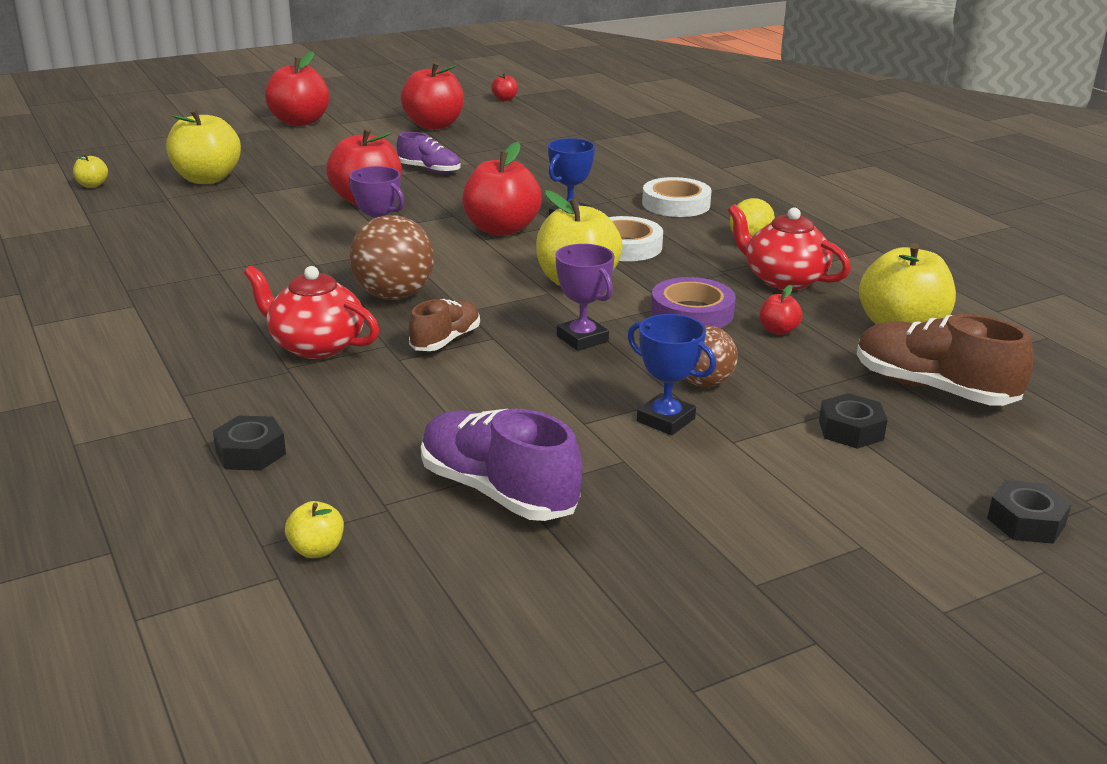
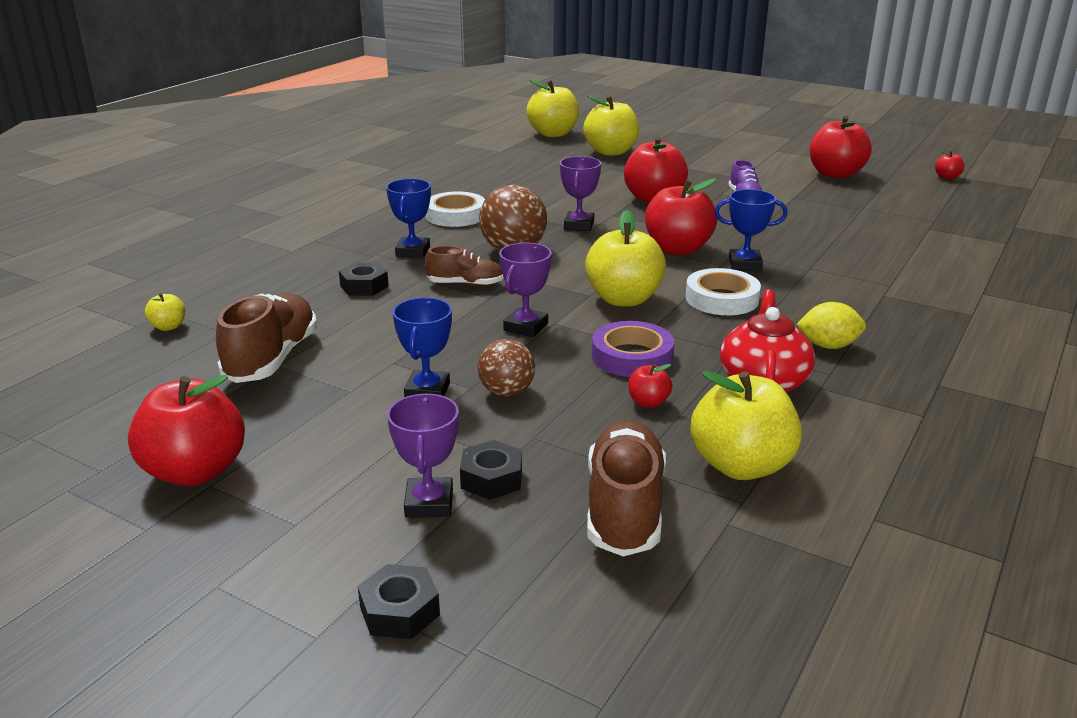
camera: 60 degrees right, 0 degrees up
yellow apple [73,153,108,188] -> yellow apple [526,79,579,137], size x2.20
black nut [213,416,286,471] -> black nut moved to [339,262,389,296]
red teapot [244,265,379,359] -> blue trophy [386,179,431,258]
red apple [265,52,330,126] -> red apple moved to [128,375,245,486]
purple shoe [421,409,582,521] -> brown shoe [216,293,317,383]
white tape [642,177,712,217] -> white tape moved to [426,191,485,227]
none -> purple trophy [387,394,459,518]

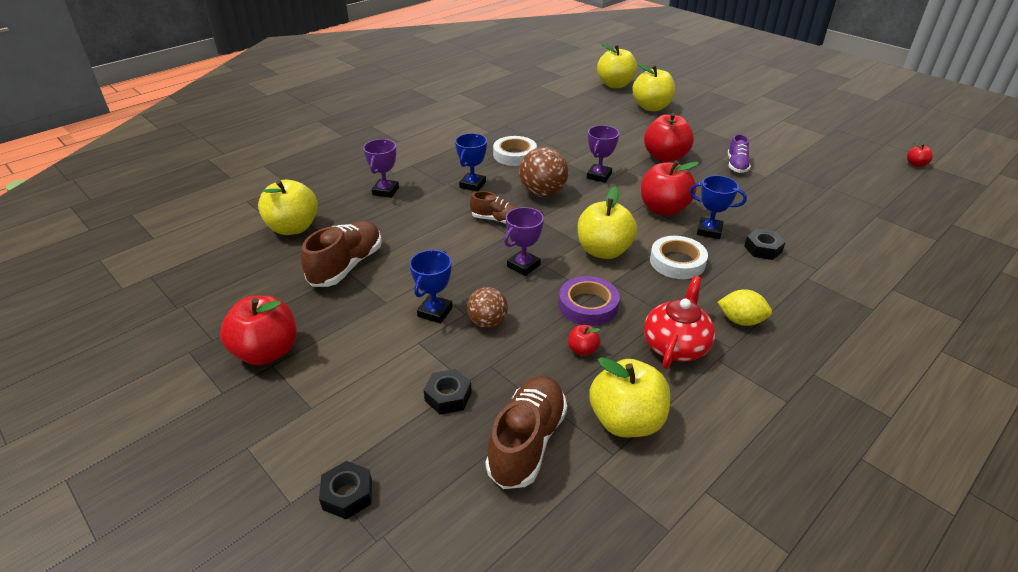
camera: 15 degrees right, 10 degrees up
yellow apple [145,293,185,331] -> yellow apple [258,180,318,235], size x2.20
black nut [339,262,389,296] -> black nut moved to [744,229,786,260]
purple trophy [387,394,459,518] -> purple trophy moved to [363,139,399,198]
red apple [810,116,872,179] -> none

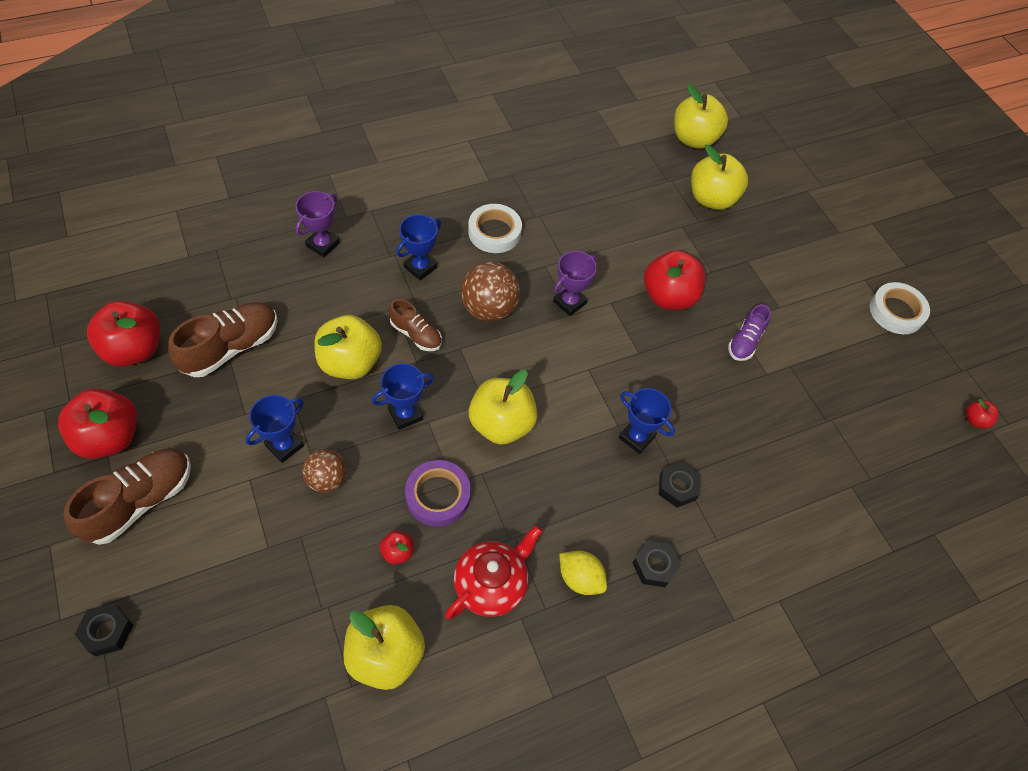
camera: 15 degrees right, 20 degrees up
yellow apple [258,180,318,235] -> yellow apple moved to [314,315,382,379]
black nut [424,369,472,415] -> black nut moved to [632,541,681,587]
brown shoe [485,376,567,489] -> brown shoe moved to [64,449,191,545]
purple trophy [504,207,544,276] -> blue trophy [372,363,434,430]
red apple [641,160,699,216] -> red apple moved to [87,301,160,366]
white tape [650,236,708,279] -> white tape moved to [870,282,930,334]

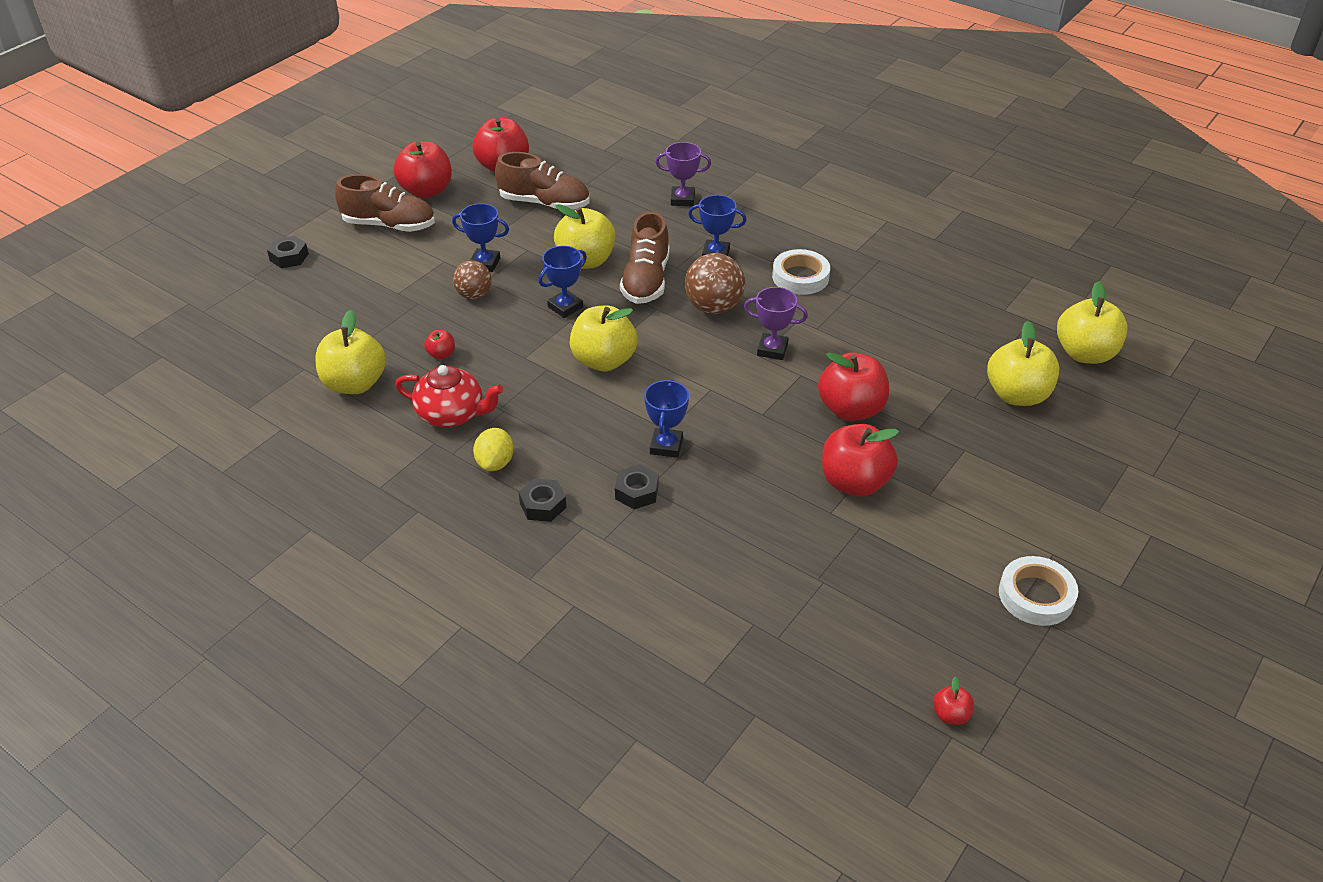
camera: 65 degrees right, 15 degrees down
blue trophy [372,363,434,430] -> blue trophy turned 75 degrees counterclockwise [539,246,587,318]
brown shoe [389,299,442,351] -> brown shoe [620,212,670,304], size x1.67
purple tape [405,460,471,527] -> none
purple shoe [728,304,771,361] -> red apple [822,424,899,497]

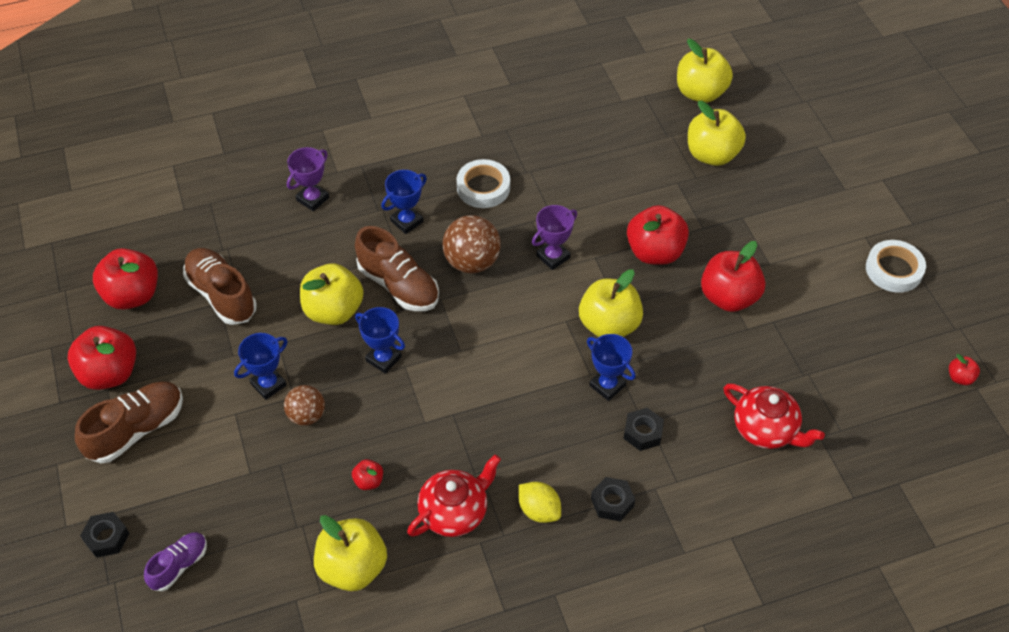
camera: 55 degrees left, 10 degrees up
brown shoe [495,152,589,210] -> brown shoe turned 90 degrees counterclockwise [183,248,257,325]
blue trophy [539,246,587,318] -> blue trophy turned 45 degrees counterclockwise [355,307,405,374]
yellow apple [570,305,637,371] -> yellow apple moved to [579,269,643,337]
none -> purple shoe [144,532,207,591]
none -> red teapot [723,384,825,449]

